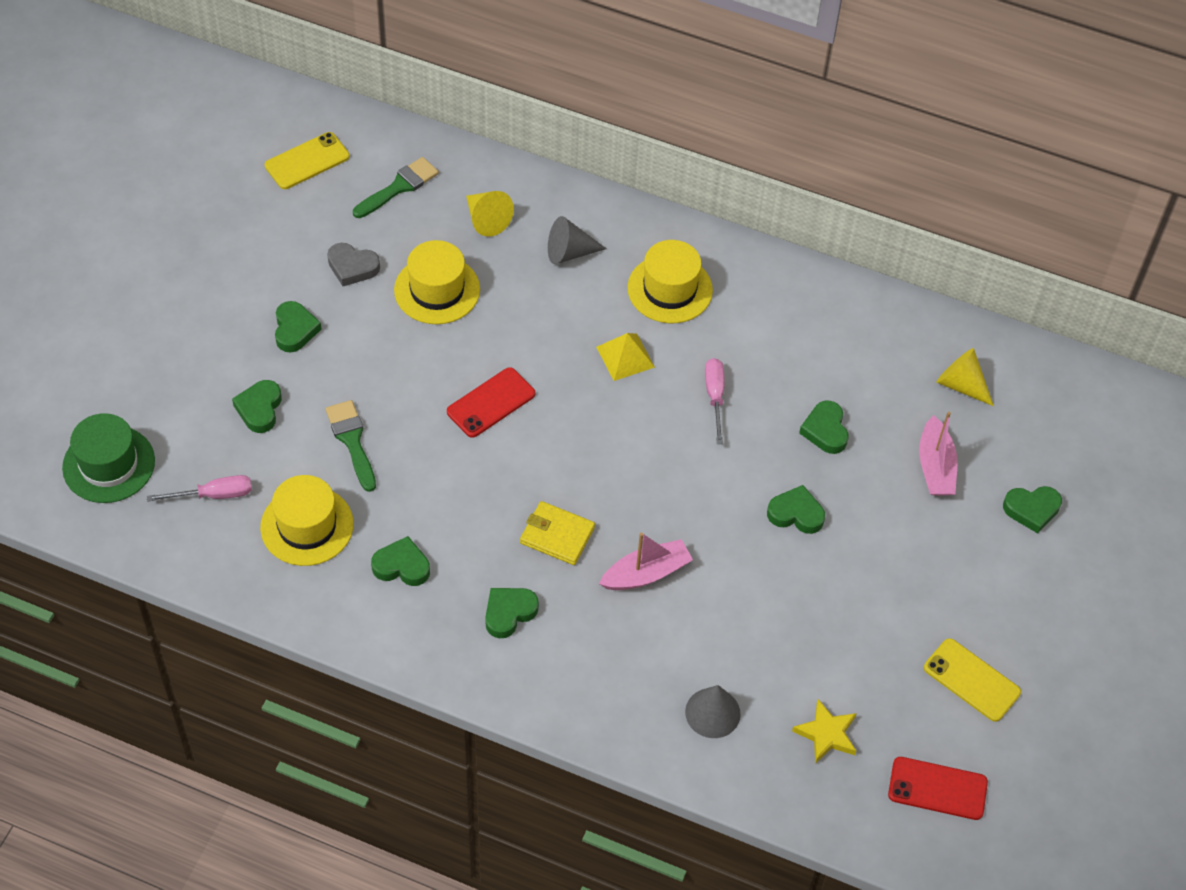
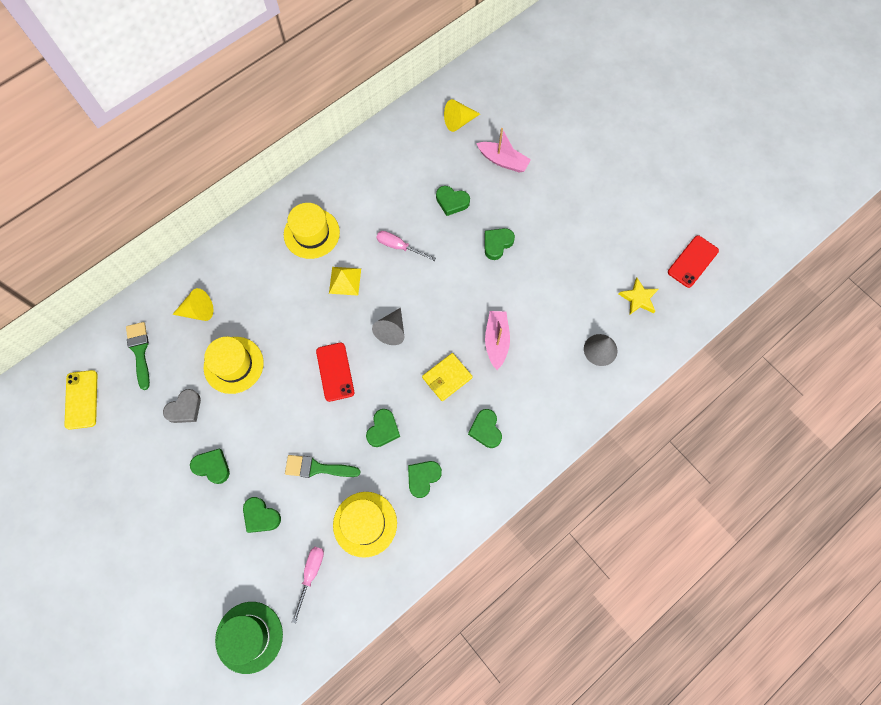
camera: 60 degrees left, 15 degrees up
grey cone [548,216,607,264] -> grey cone moved to [372,308,404,345]
yellow phone [924,638,1021,722] -> none
green heart [1003,486,1062,533] -> green heart moved to [366,409,400,447]

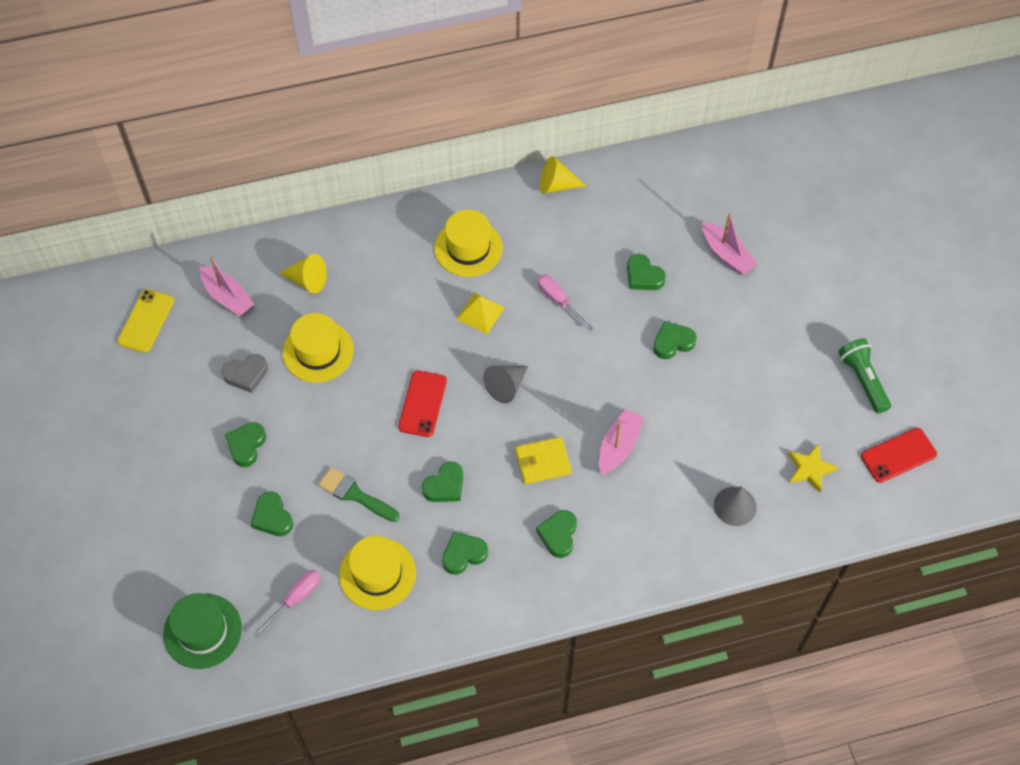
camera: 25 degrees right, 10 degrees down
green brush [126,322,150,390] -> pink boat [200,257,254,316]
green heart [190,449,230,484] -> green heart turned 120 degrees counterclockwise [225,422,266,467]
yellow cone [444,99,480,132] -> yellow cone moved to [540,156,586,193]
none -> green flashlight [838,338,891,414]

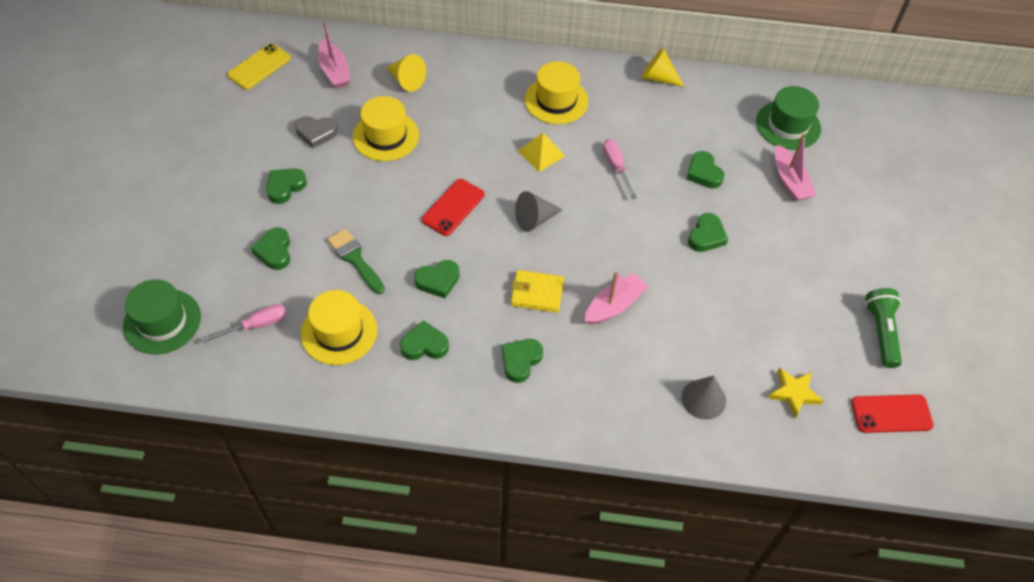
camera: 20 degrees right, 5 degrees down
green heart [653,321,697,359] -> green heart turned 120 degrees clockwise [688,213,728,252]
none -> green hat [756,86,821,150]

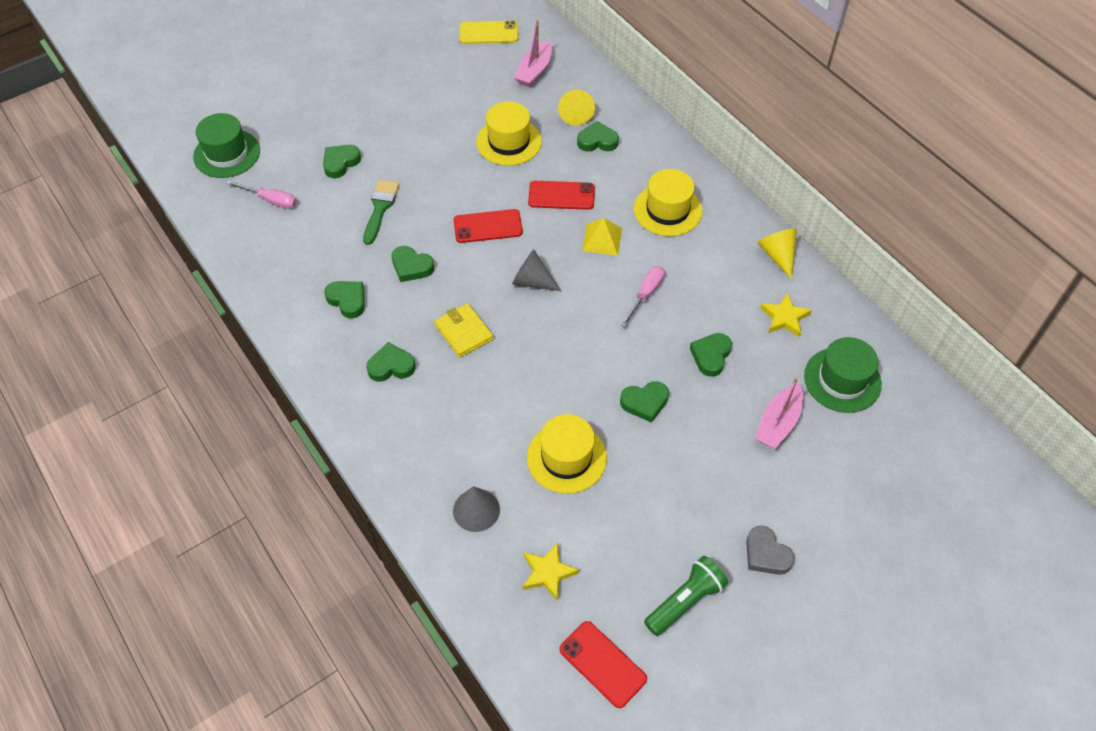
camera: 50 degrees right, 0 degrees up
green heart [266,168,307,204] -> green heart moved to [577,121,619,152]
grey heart [295,116,338,148] -> grey heart moved to [746,526,795,575]
yellow hat [301,290,377,365] -> yellow hat moved to [527,414,607,494]
pink boat [585,271,648,325] -> none
none -> red phone [528,181,595,210]
none -> yellow star [760,293,812,337]

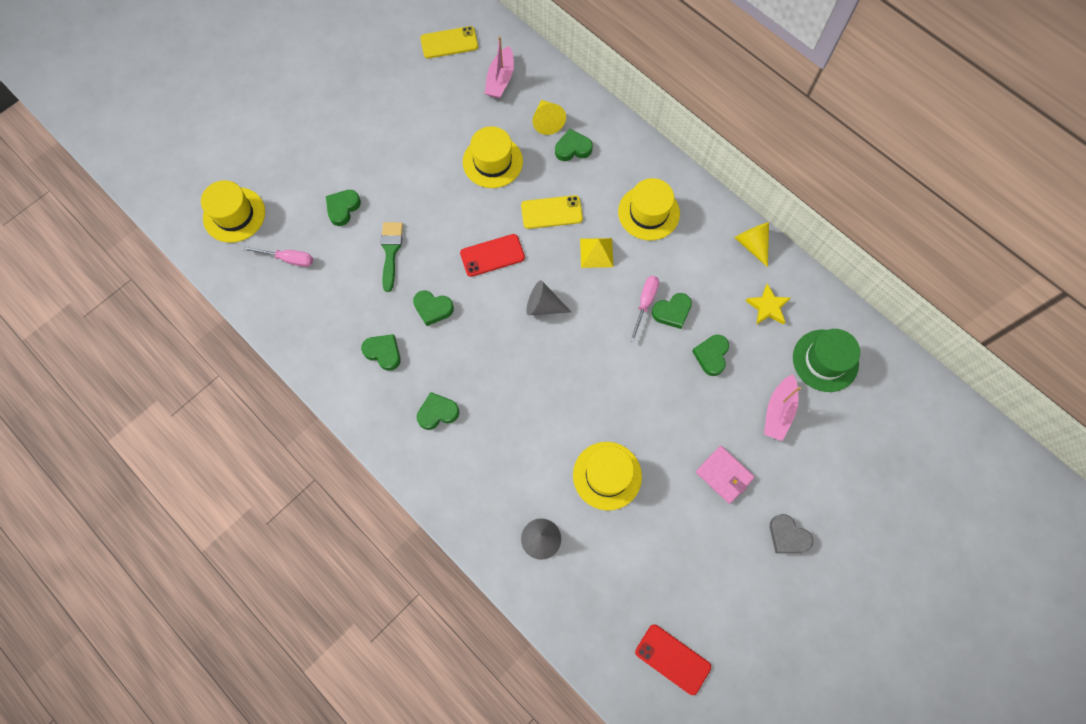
camera: 10 degrees left, 15 degrees up
green hat [193,113,260,178] -> yellow hat [201,180,265,243]
yellow wallet [434,303,493,357] -> none
yellow star [523,543,579,601] -> none
red phone [528,181,595,210] -> yellow phone [521,195,583,229]
green heart [620,381,669,423] -> green heart moved to [652,293,692,329]
green flashlight [644,556,728,636] -> none
none -> pink wallet [696,446,755,504]

